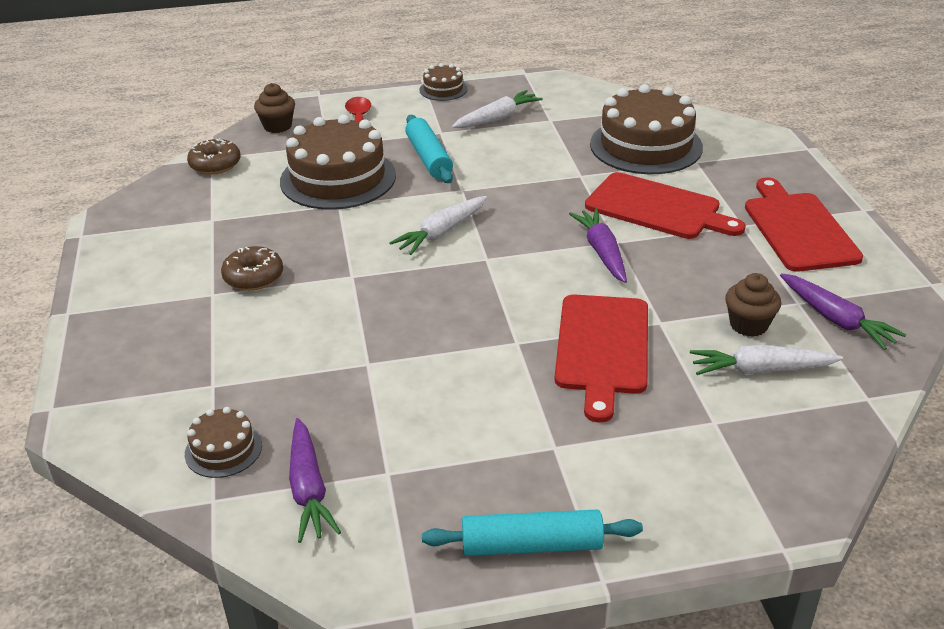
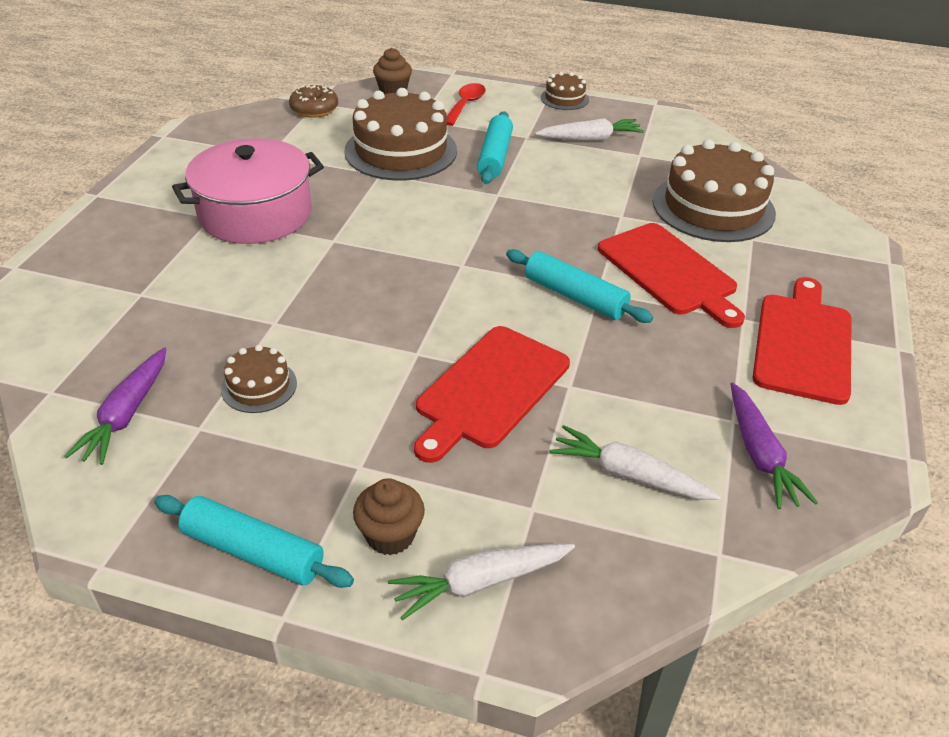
camera: 25 degrees right, 5 degrees up
brown cake [185,407,262,478] -> brown cake moved to [221,345,297,413]
brown donut [221,246,283,291] -> pink pot [172,138,324,244]
white carrot [389,196,487,255] -> white carrot moved to [388,544,575,620]
purple carrot [569,208,627,283] -> turquoise rolling pin [506,249,653,323]
brown cupcake [725,273,781,337] -> brown cupcake moved to [353,478,425,555]

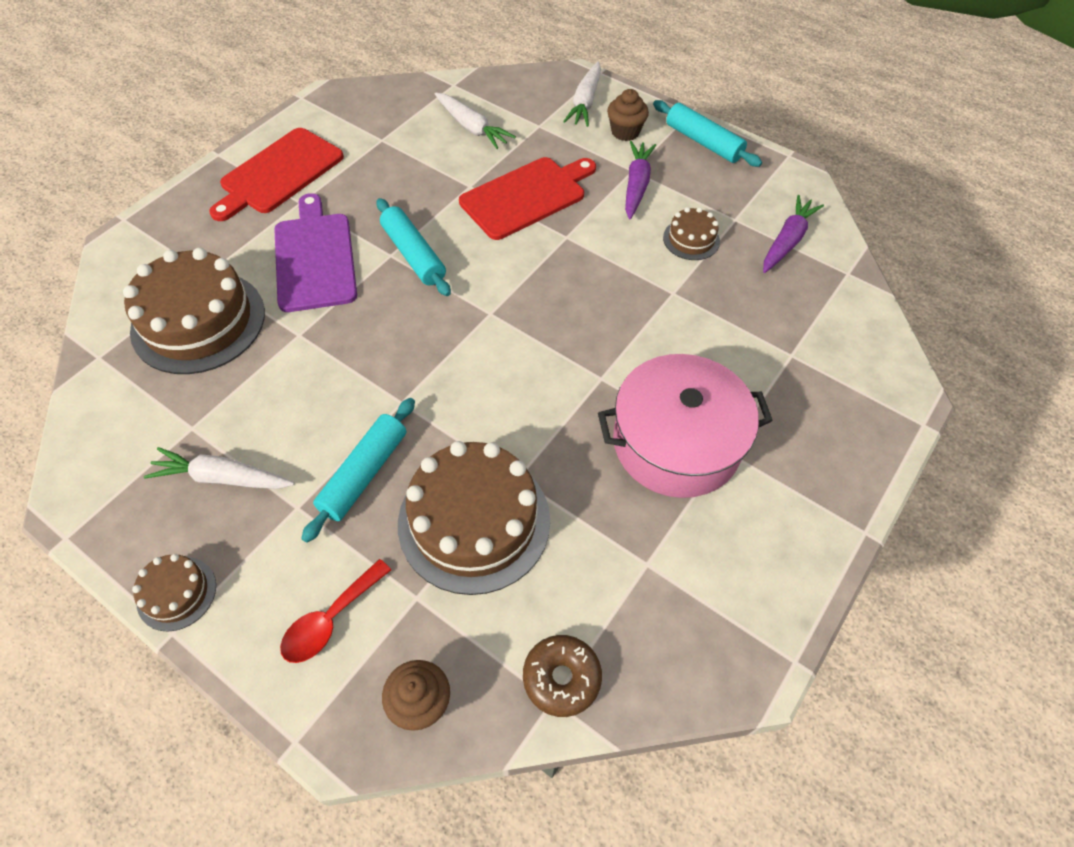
camera: 160 degrees left, 15 degrees up
white carrot [388,544,575,620] -> white carrot turned 105 degrees clockwise [563,62,601,127]
red cutting board [598,223,745,328] -> purple cutting board [274,193,357,312]
purple carrot [731,383,818,509] -> purple carrot moved to [625,141,656,219]

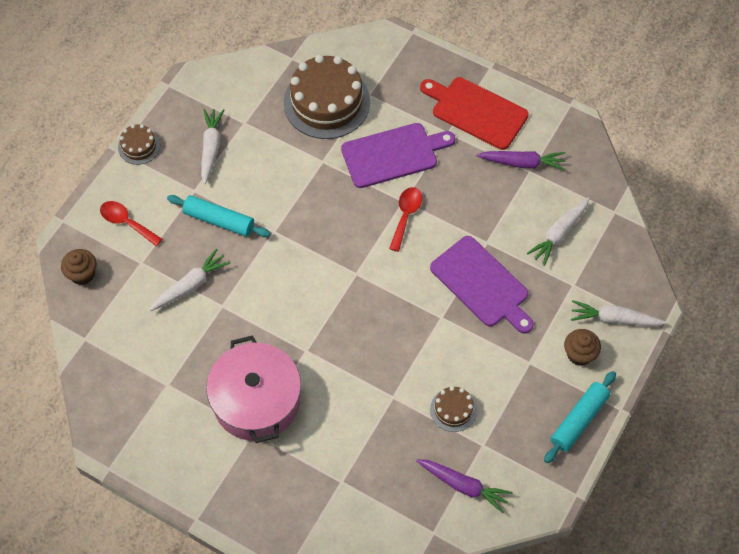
camera: 85 degrees right, 5 degrees up
turquoise rolling pin [377,198,451,296] -> red spoon [389,187,422,252]
brown cake [398,441,550,595] -> white carrot [149,248,230,311]
red cutting board [459,157,596,240] -> purple cutting board [430,236,534,334]
brown donut [523,635,602,717] -> none
purple carrot [625,141,656,219] -> purple carrot moved to [476,151,565,170]

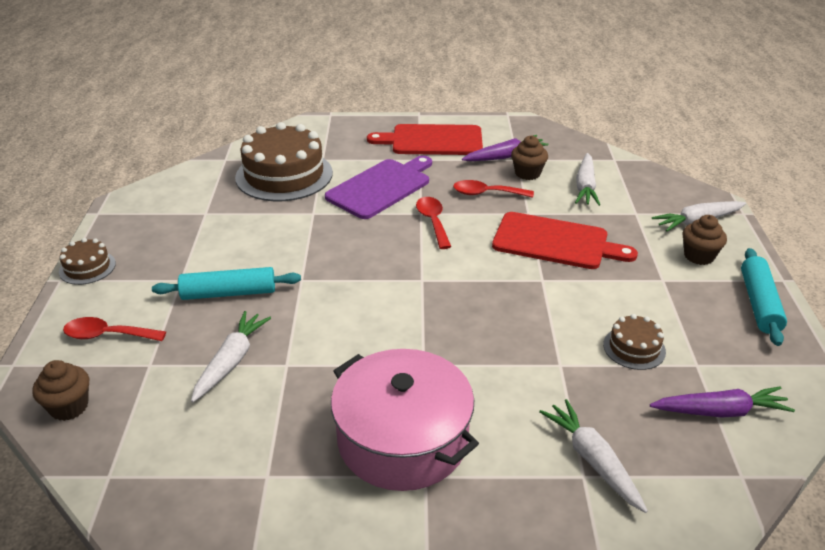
camera: 30 degrees left, 25 degrees down
white carrot [201,109,224,184] -> white carrot moved to [539,399,648,513]
purple cutting board [430,236,534,334] -> red cutting board [492,212,638,269]
none -> red spoon [453,180,534,198]
none -> brown cupcake [511,136,548,180]

